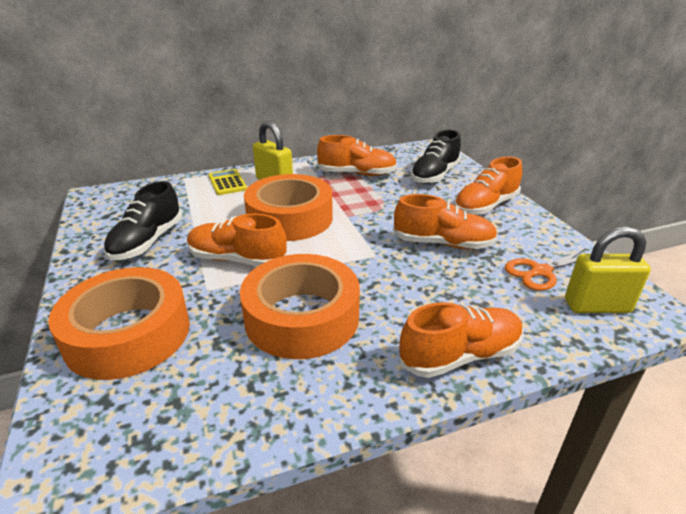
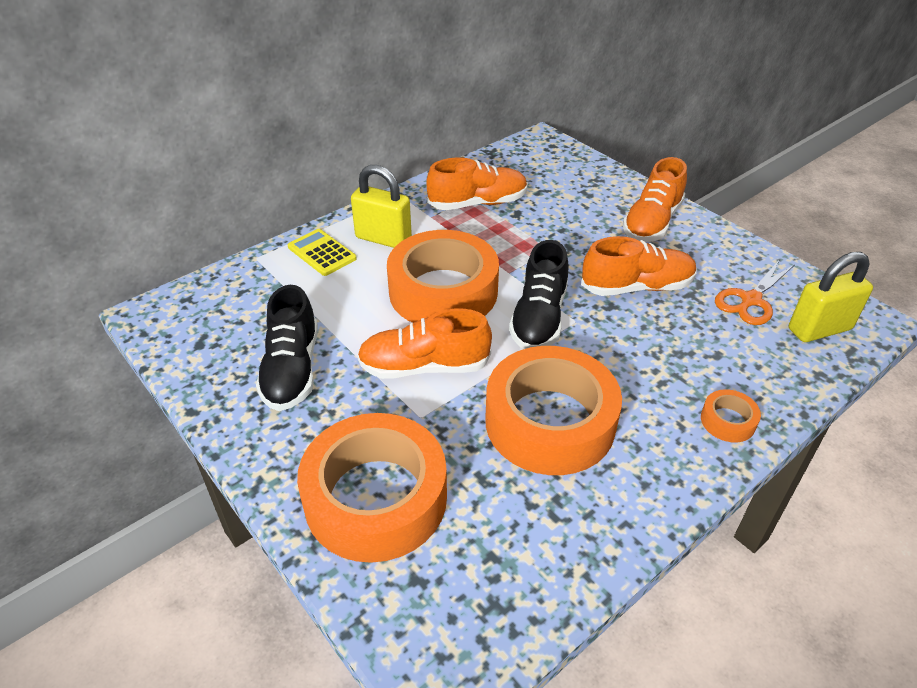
camera: 20 degrees left, 10 degrees up
orange shoe [399,302,524,378] -> orange tape [701,389,761,442]
black shoe [411,130,461,184] -> black shoe moved to [509,240,568,349]

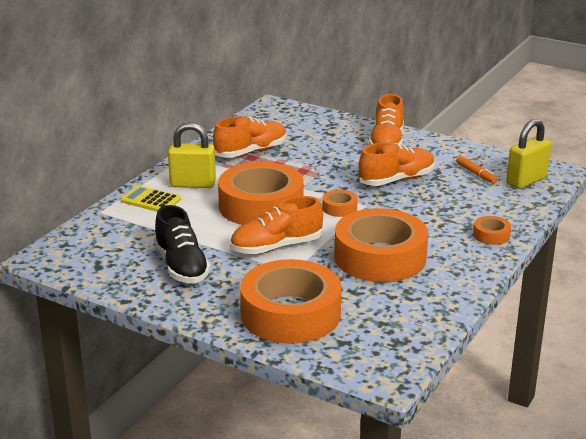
camera: 20 degrees left, 15 degrees down
black shoe [509,240,568,349] -> orange tape [322,190,358,217]
orange scissors [715,259,794,325] -> orange marker [456,156,498,184]

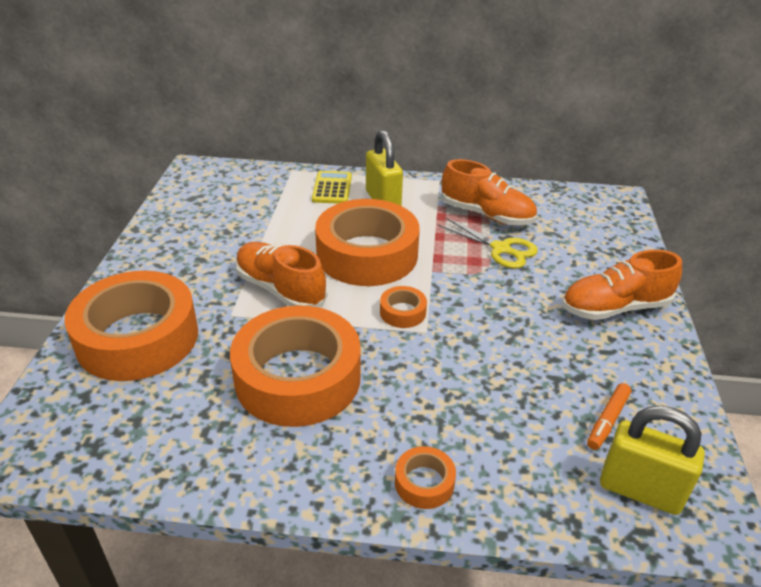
camera: 65 degrees right, 10 degrees up
black shoe [154,205,210,283] -> none
orange shoe [358,142,435,186] -> none
none -> yellow scissors [438,218,538,268]

